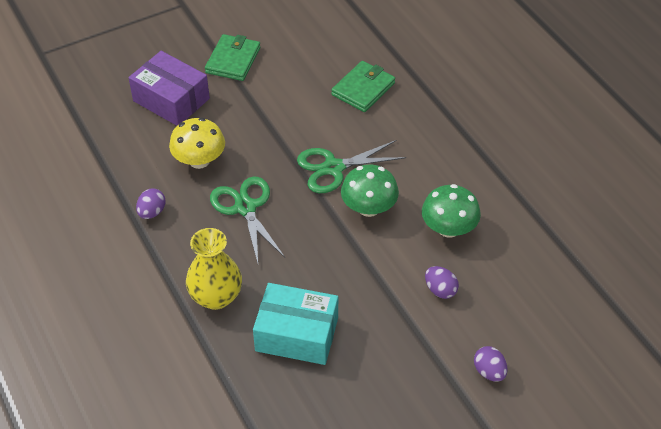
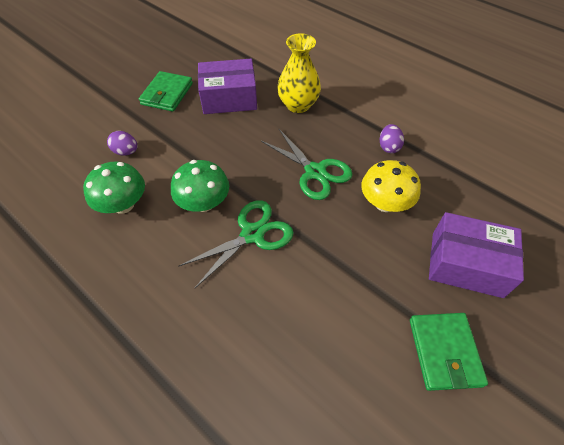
camera: 160 degrees right, 5 degrees up
turquoise box [253,283,338,365] -> purple box [198,59,257,114]
green wallet [331,61,395,112] -> green wallet moved to [139,71,193,112]
purple egg [474,346,508,382] -> none

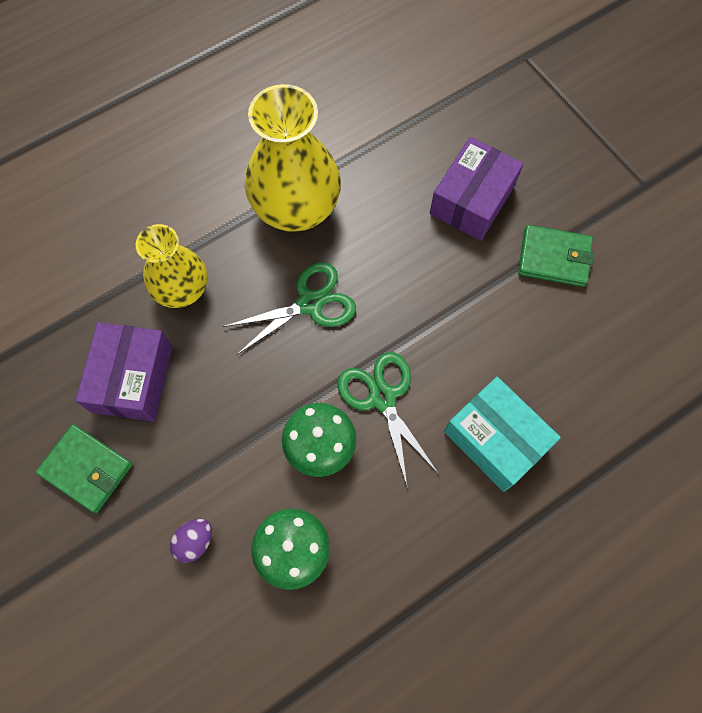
camera: 75 degrees left, 15 degrees up
yellow mushroom [361,160,421,212] -> none
purple egg [380,124,404,154] -> yellow vase [245,84,341,232]
none -> turquoise box [444,377,561,492]

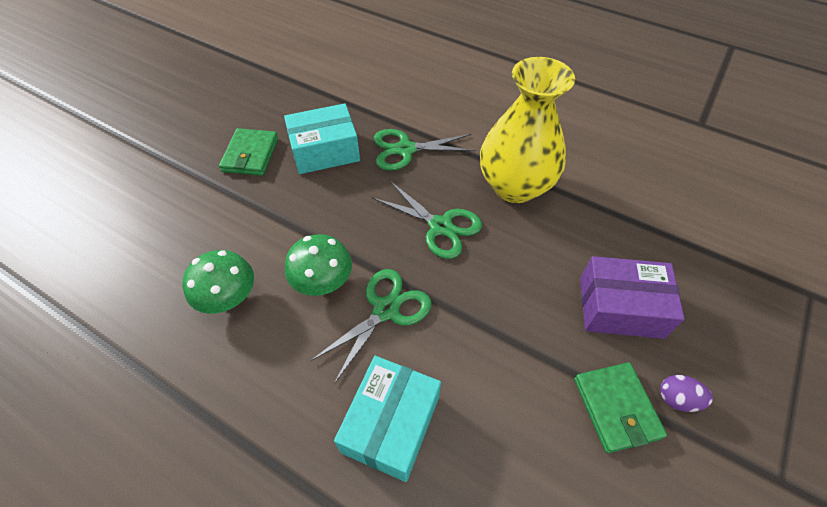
camera: 65 degrees right, 15 degrees down
purple box [76,322,172,421] -> turquoise box [284,104,360,174]
yellow vase [136,224,207,308] -> green scissors [374,129,476,171]
purple egg [170,518,212,563] -> purple egg moved to [660,375,713,412]

